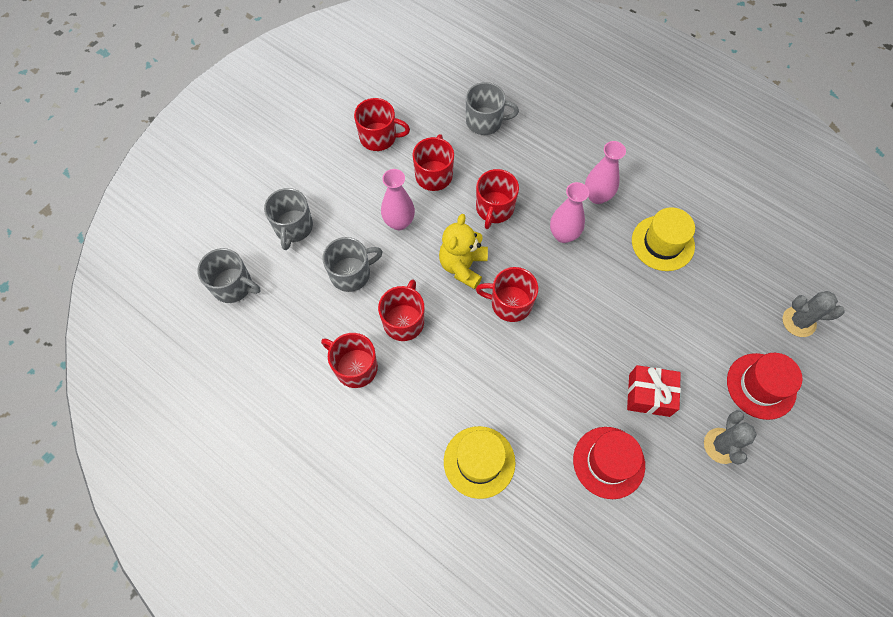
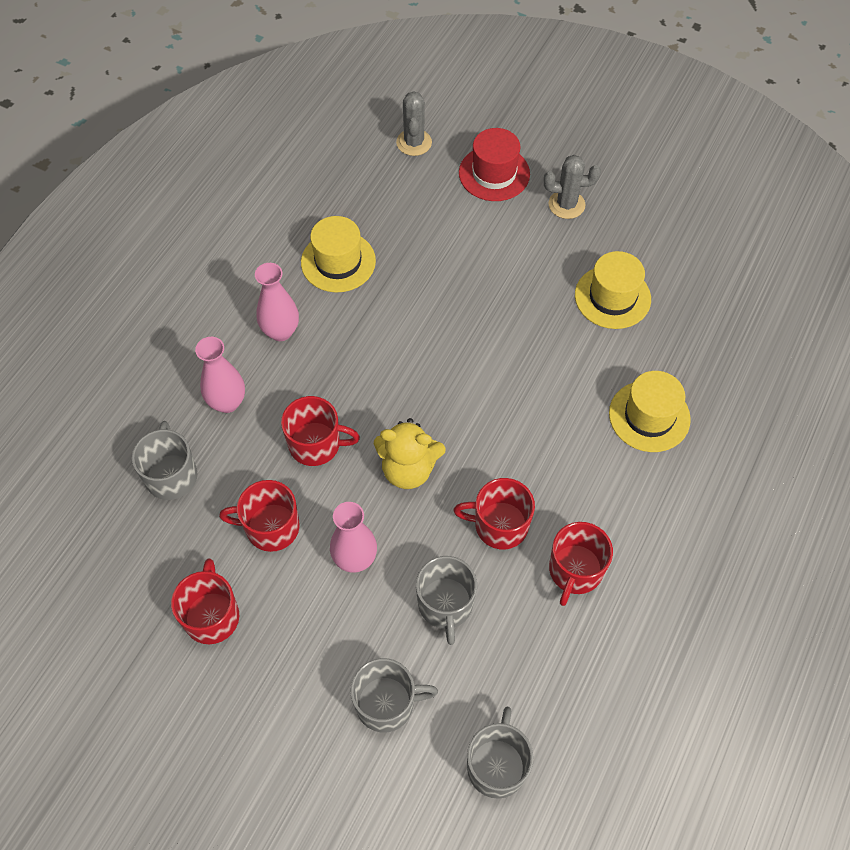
camera: 100 degrees left, 5 degrees down
grey mug [322,237,383,292] -> grey mug turned 150 degrees counterclockwise [416,556,477,645]
red mug [476,267,538,322] -> none
pink vase [550,182,589,243] -> pink vase moved to [195,337,245,413]
red hat [573,427,645,499] -> yellow hat [575,251,651,329]
red gift [627,365,681,417] -> none

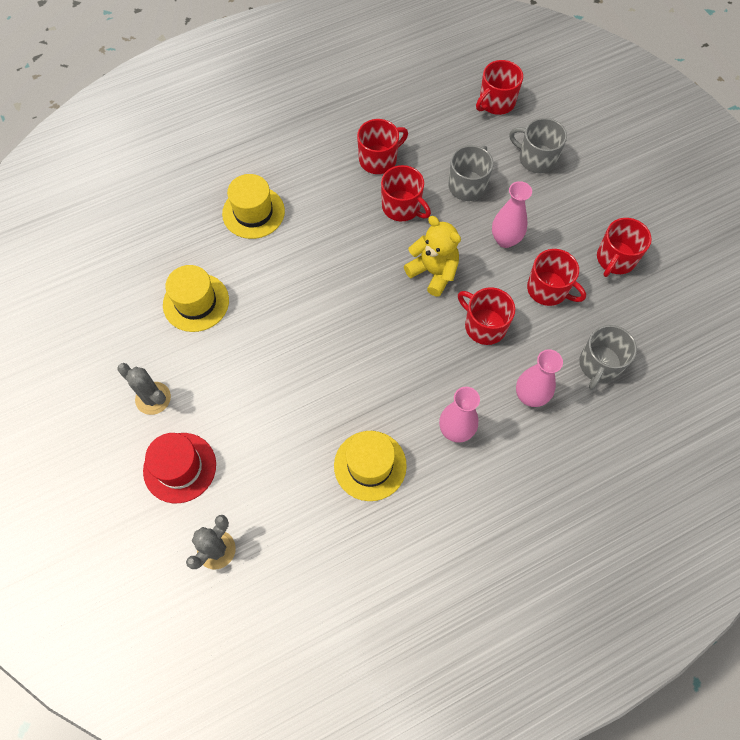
camera: 145 degrees left, 5 degrees up
grey mug [467,707,533,799] -> red mug [476,60,523,115]

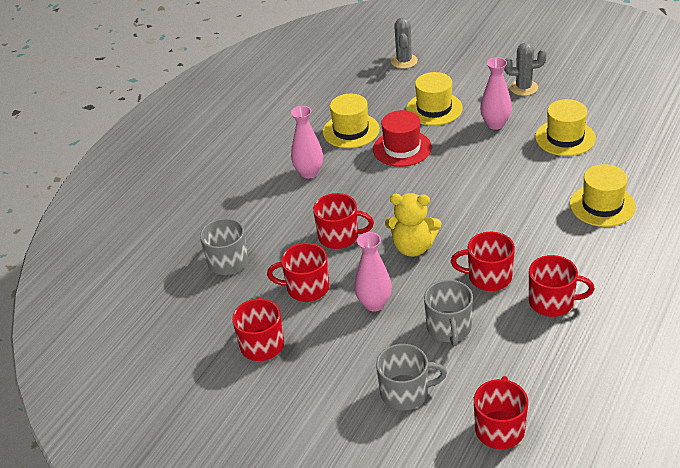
camera: 150 degrees right, 25 degrees down
red hat [143,433,216,503] -> red hat moved to [373,110,432,167]
red mug [357,119,408,174] -> red mug turned 105 degrees counterclockwise [529,255,595,317]
pink vase [516,349,563,407] -> pink vase moved to [480,57,512,130]
none -> yellow hat [406,72,463,126]

